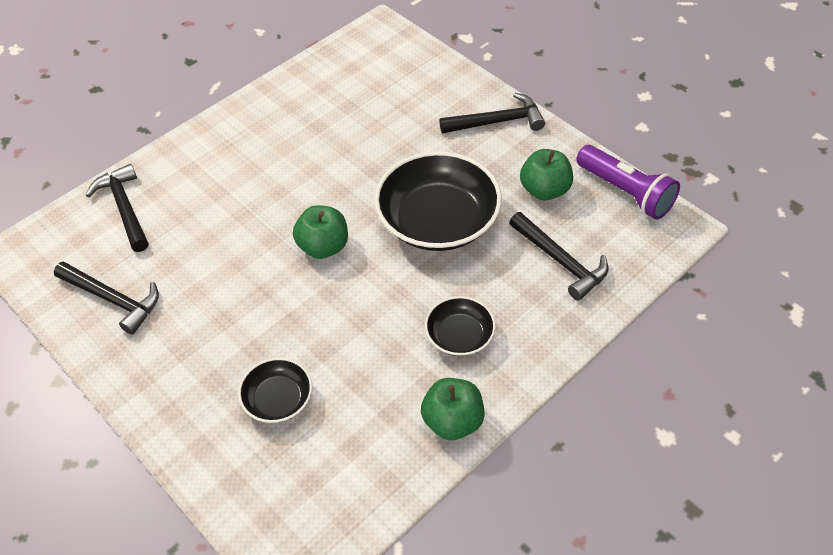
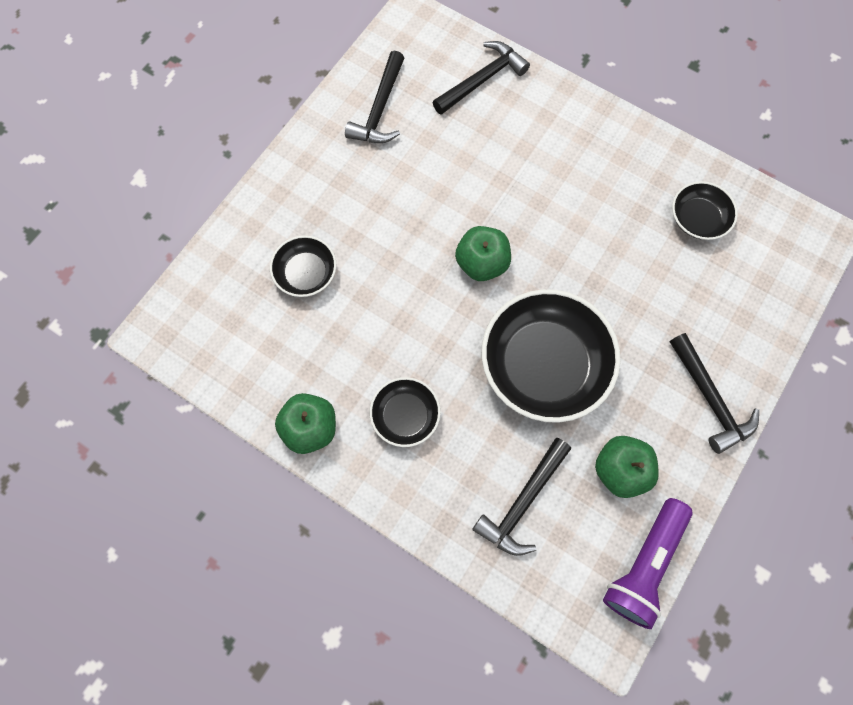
camera: 75 degrees right, 20 degrees up
none -> black bowl [672,181,738,240]

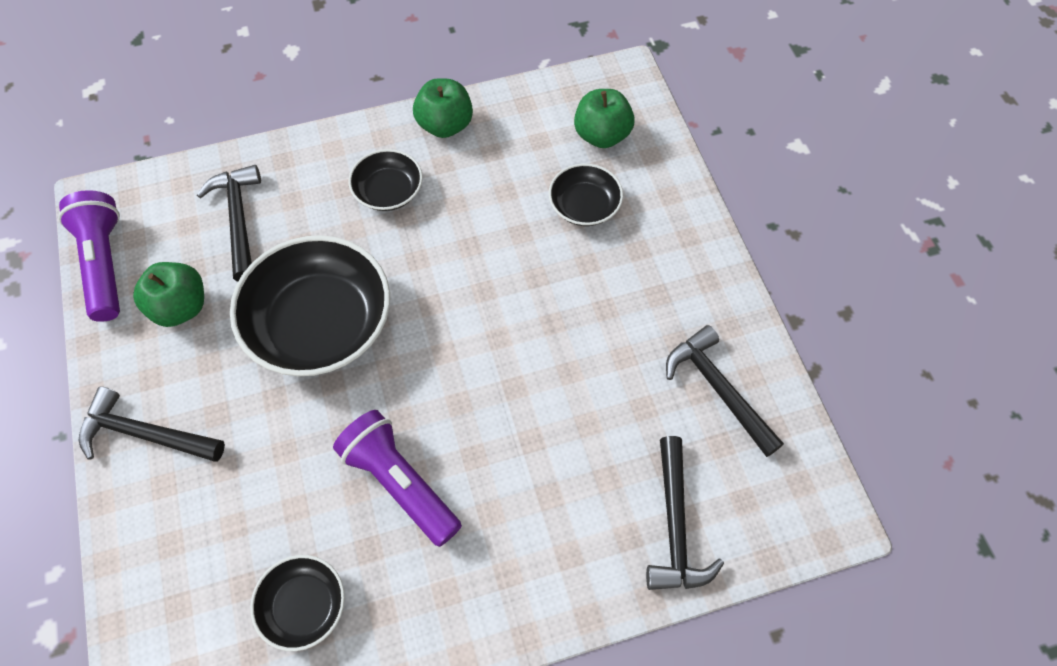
camera: 130 degrees right, 10 degrees down
green apple [455,226,511,281] -> green apple moved to [574,89,635,148]
none -> purple flashlight [333,410,462,547]

